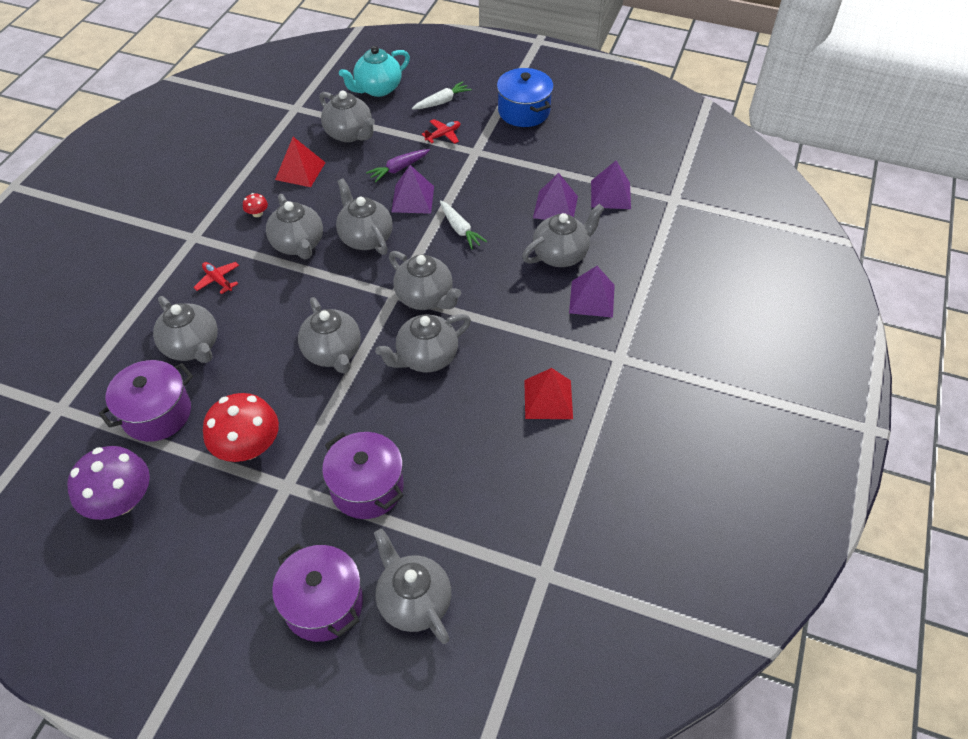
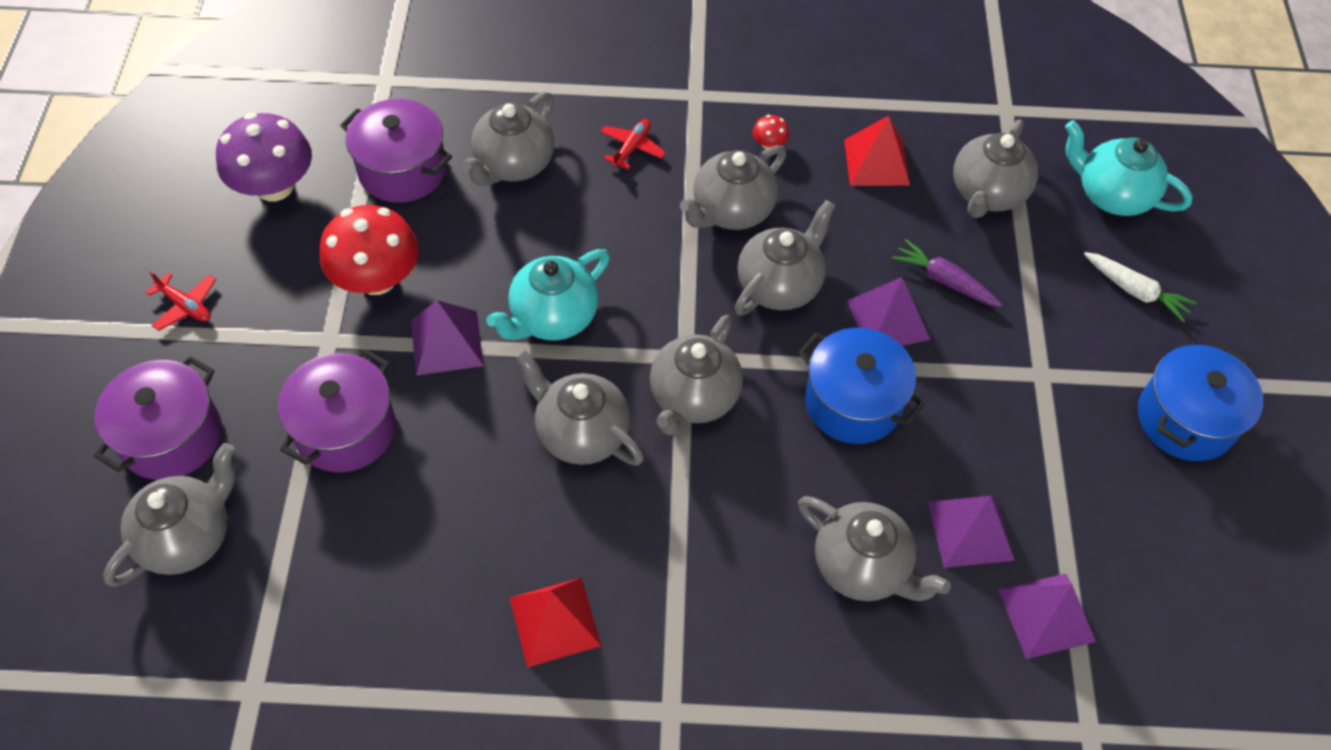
camera: 70 degrees right, 5 degrees up
grey teapot [298,297,361,373] -> turquoise teapot [486,249,610,341]
red plane [422,119,460,144] -> red plane moved to [146,271,216,331]
white carrot [440,200,487,249] -> blue pot [798,328,925,444]
purple pyramid [569,266,615,318] -> purple pyramid moved to [411,300,484,376]

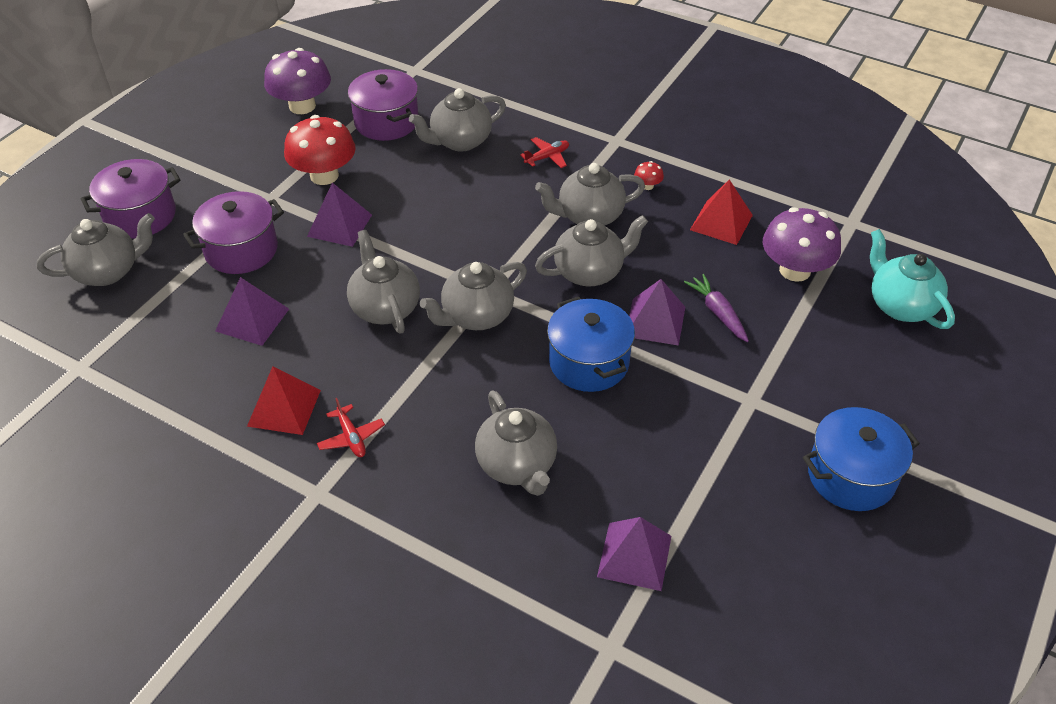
camera: 30 degrees right, 10 degrees down
red plane [146,271,216,331] -> red plane moved to [317,398,385,457]
turquoise teapot [486,249,610,341] -> none
purple pyramid [928,495,1015,568] -> purple pyramid moved to [215,277,289,346]
grey teapot [953,119,1038,218] -> purple mushroom [763,207,841,282]
white carrot [1084,252,1197,323] -> none

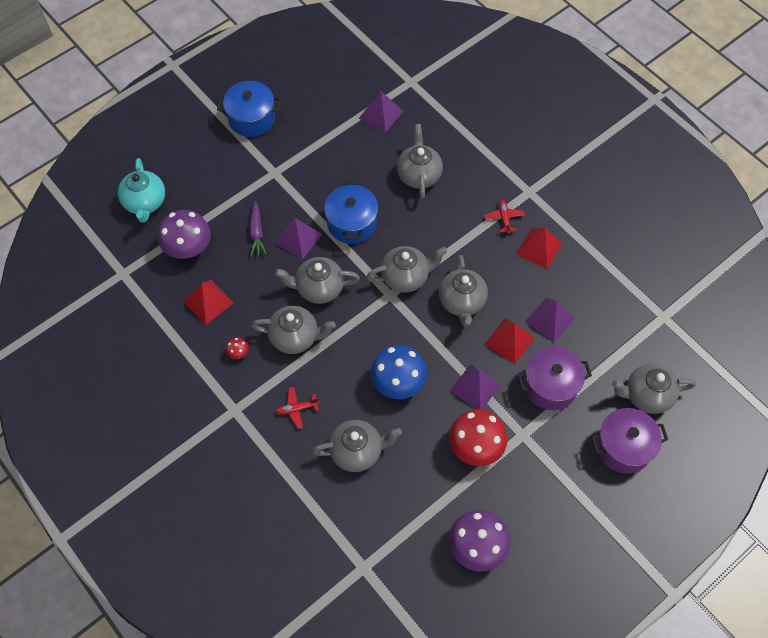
camera: 160 degrees left, 15 degrees up
purple pot [348,69,419,141] -> none
none -> blue mushroom [371,345,427,399]
none -> red pyramid [484,318,535,364]

